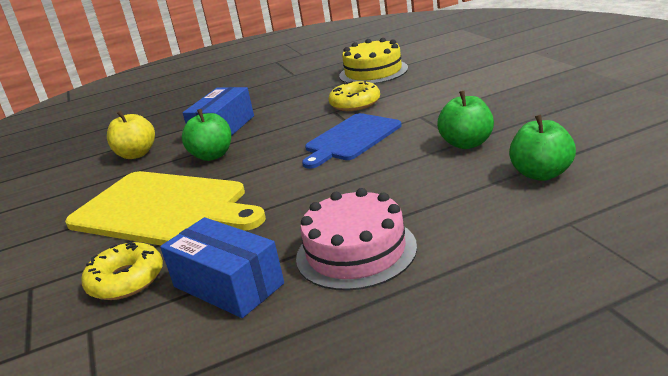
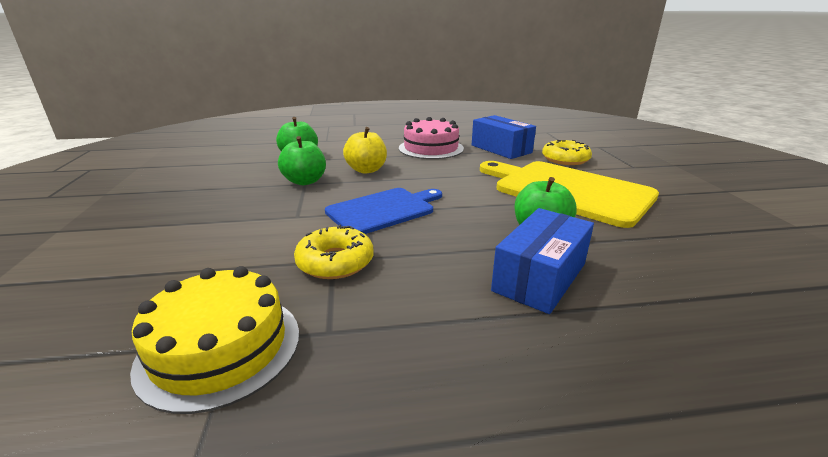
camera: 170 degrees left, 0 degrees up
yellow apple [107,111,155,159] -> yellow apple moved to [343,127,387,174]

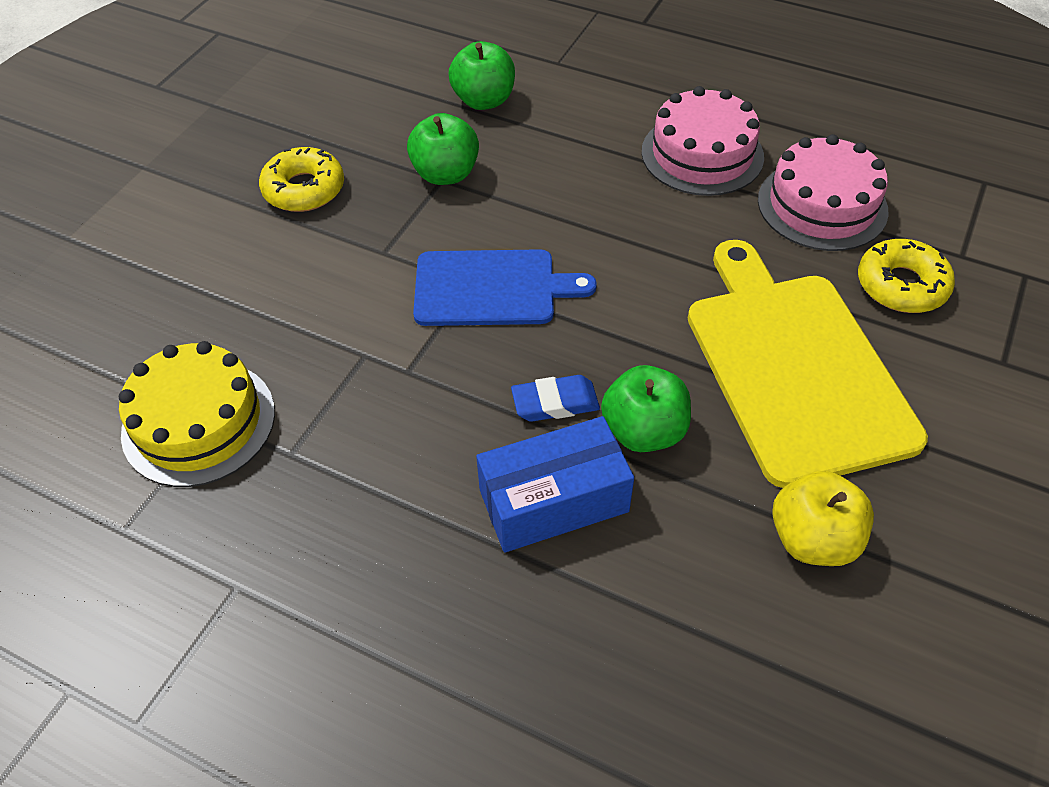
camera: 35 degrees right, 25 degrees up
yellow donut [294,225,374,279] -> yellow donut moved to [259,147,344,212]
yellow apple [343,127,387,174] -> yellow apple moved to [772,471,874,566]
blue box [472,115,536,159] -> pink cake [758,134,889,251]
none -> blue eraser [511,375,600,422]

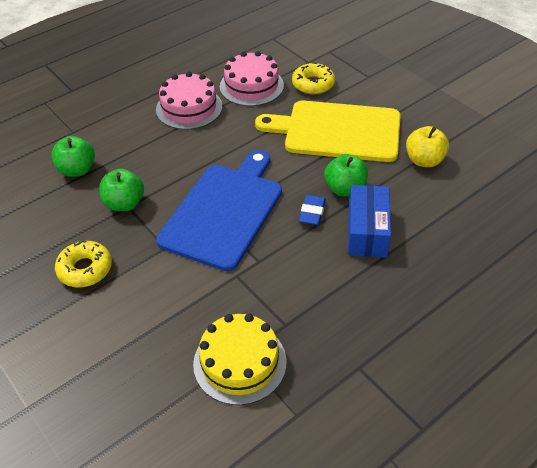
camera: 65 degrees left, 5 degrees down
blue cutting board [413,249,597,326] -> blue cutting board [156,150,282,271], size x1.57

